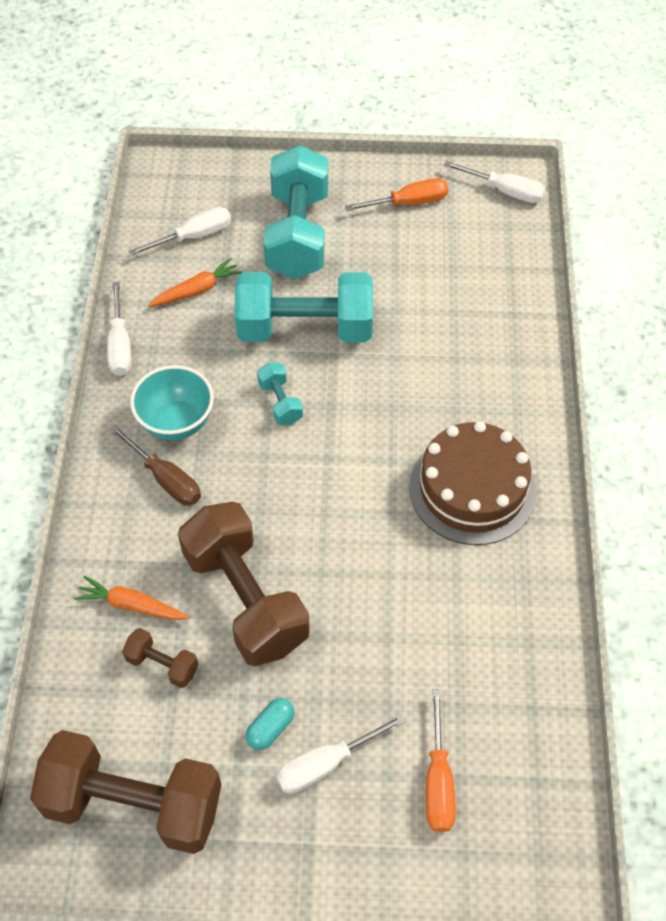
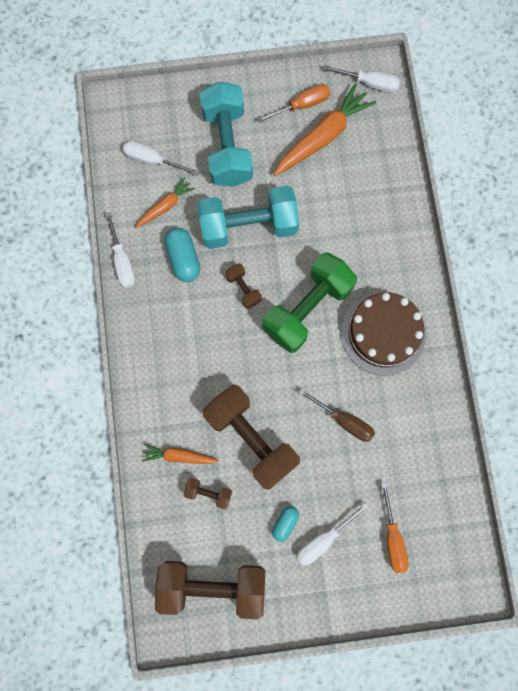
camera: 10 degrees left, 20 degrees up
brown screwdriver [110,425,201,506] -> brown screwdriver moved to [299,389,375,442]
white screwdriver [129,207,231,256] -> white screwdriver turned 120 degrees counterclockwise [123,141,199,176]
turquoise bowl [130,365,214,440] -> none
turquoise dumbbell [257,363,303,425] -> brown dumbbell [225,263,262,309]
none -> turquoise capsule [165,228,200,282]
none -> green dumbbell [262,252,357,353]
none -> orange carrot [273,83,376,176]

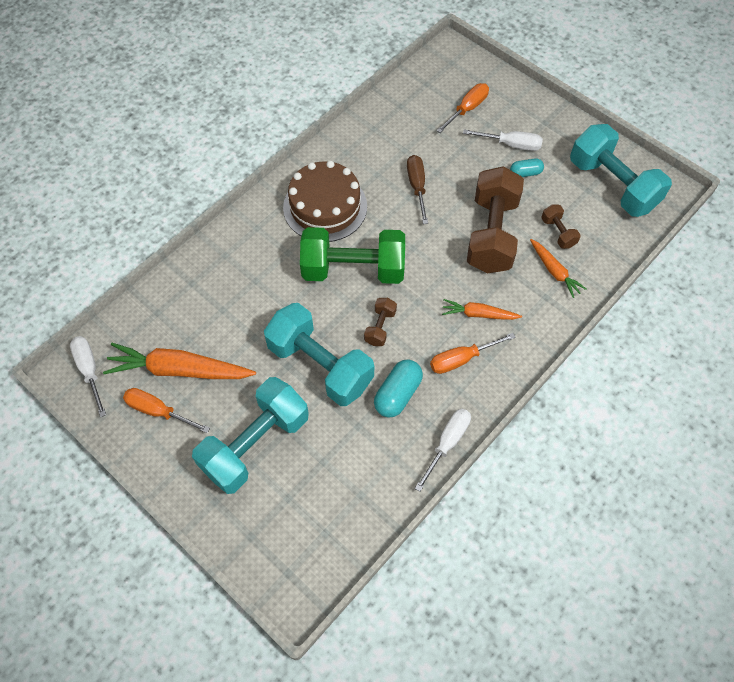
camera: 130 degrees left, 15 degrees down
white screwdriver [123,141,199,176] -> none
orange carrot [135,177,195,228] -> orange carrot moved to [442,299,522,320]
brown dumbbell [155,561,265,619] -> turquoise dumbbell [570,124,672,217]
none -> orange screwdriver [430,333,516,374]

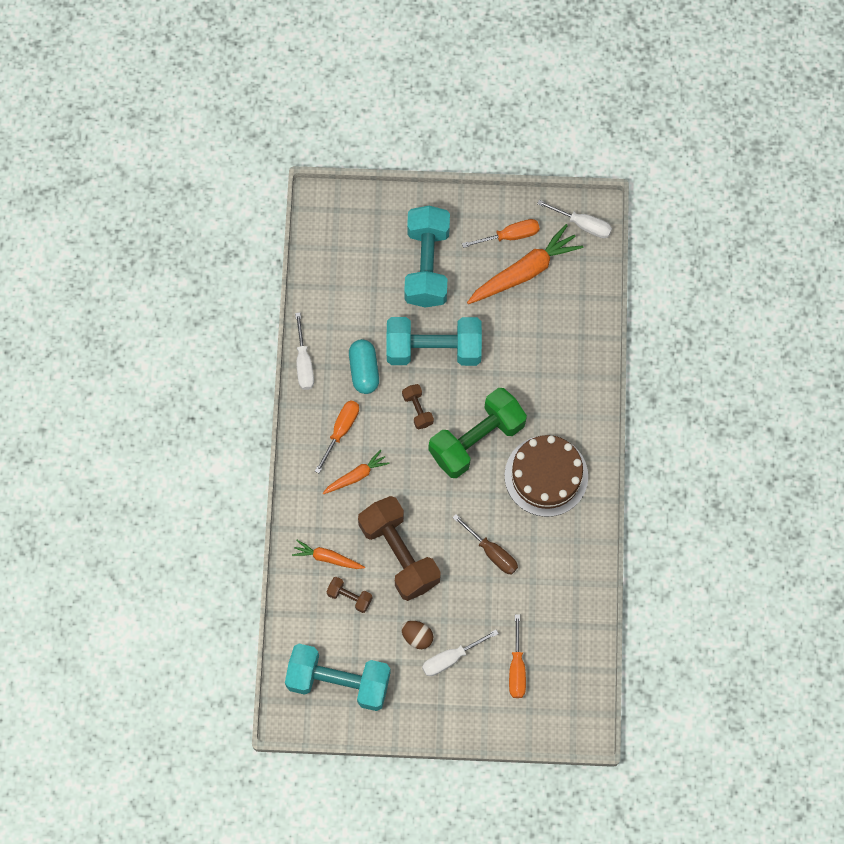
camera: 140 degrees right, 10 degrees up
turquoise capsule [510,158,544,177] -> brown egg [401,621,433,649]

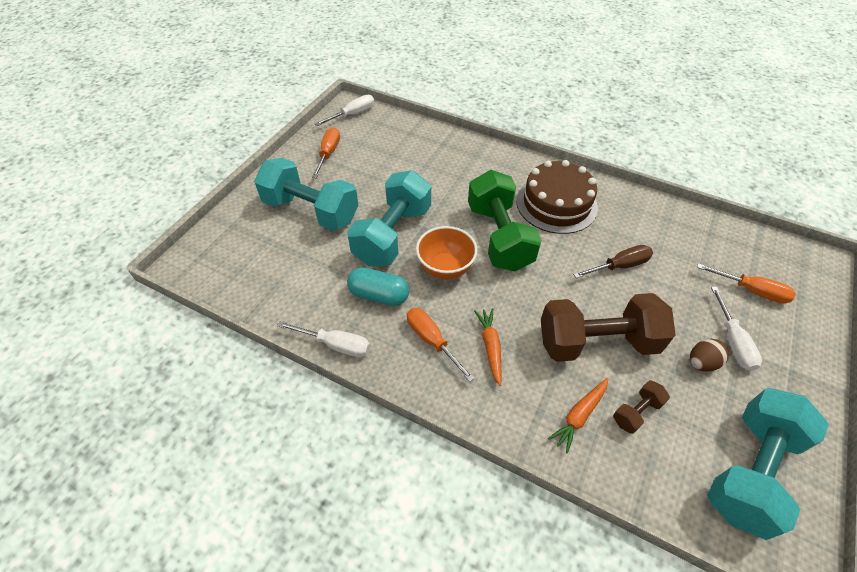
camera: 65 degrees left, 20 degrees down
brown dumbbell [402,384,434,429] -> orange bowl [416,226,478,279]
orange carrot [467,224,583,304] -> none

